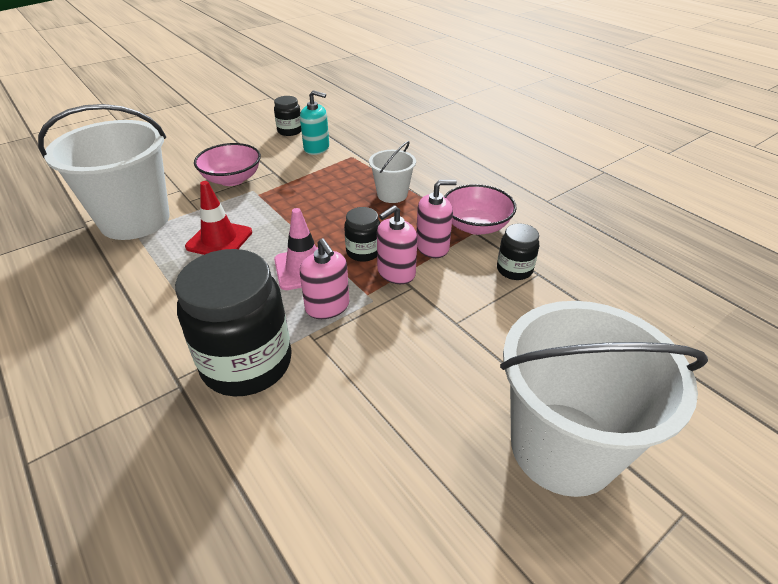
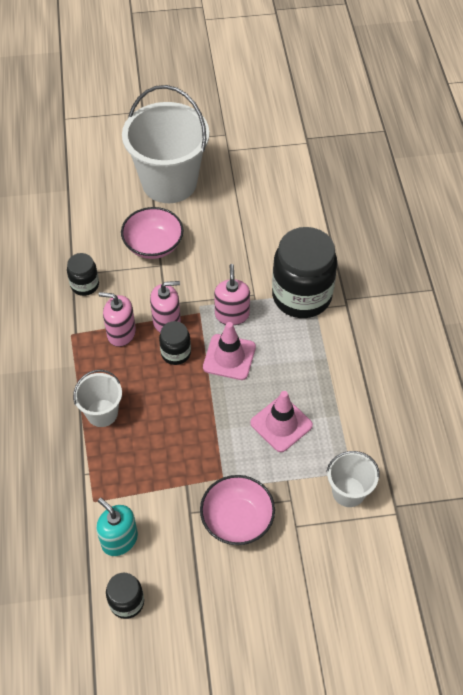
camera: 150 degrees left, 15 degrees up
white bucket [38,104,170,240] -> white bucket [326,451,380,507], size x0.49
red traffic cone [185,181,252,255] -> pink traffic cone [250,391,313,452]
pink bowl [444,184,517,235] -> pink bowl moved to [121,207,184,259]

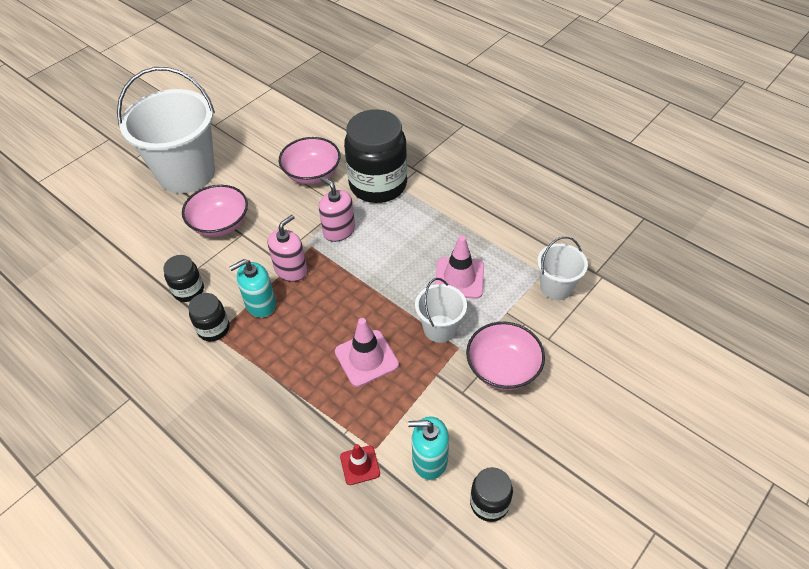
camera: 40 degrees left, 5 degrees down
white bucket [73,370,122,427] -> white bucket moved to [415,278,467,343]
pink soap dispenser [99,292,136,347] -> turquoise soap dispenser [229,259,276,318]
black jar [159,321,191,365] -> black jar moved to [188,293,230,341]
pink traffic cone [203,322,256,380] -> pink traffic cone moved to [335,318,399,387]
none -> pink bowl [279,137,340,184]
none -> red traffic cone [340,444,380,485]

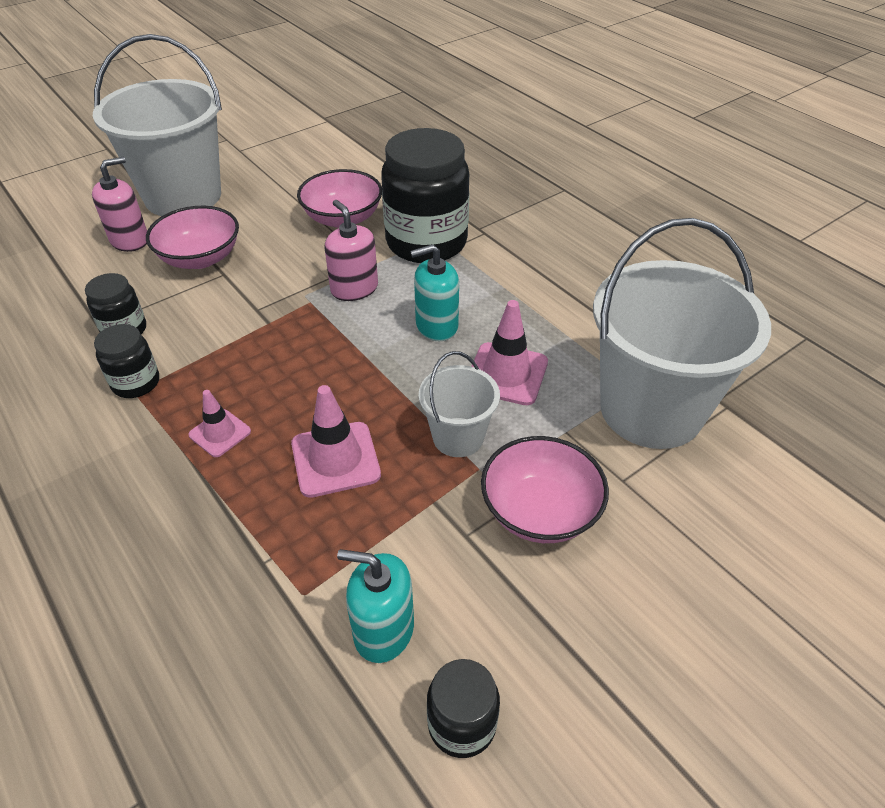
camera: 10 degrees right, 5 degrees down
turquoise soap dispenser [229,259,276,318] -> turquoise soap dispenser moved to [410,244,459,341]
pink soap dispenser [268,215,307,282] -> pink soap dispenser moved to [92,157,147,252]
red traffic cone [340,444,380,485] -> none
white bucket [537,236,588,300] -> white bucket [593,218,771,449], size x2.06
none -> pink traffic cone [188,390,251,457]

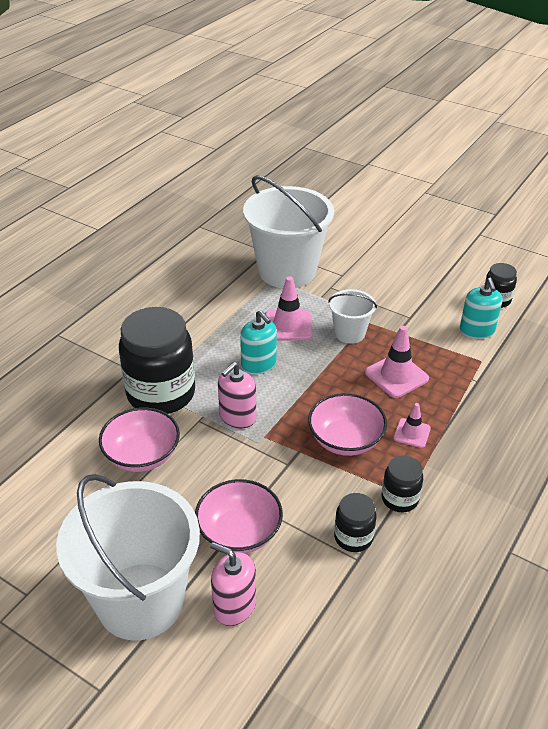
camera: 110 degrees left, 5 degrees down
pink bowl [481,436,609,543] -> pink bowl moved to [308,393,387,456]

